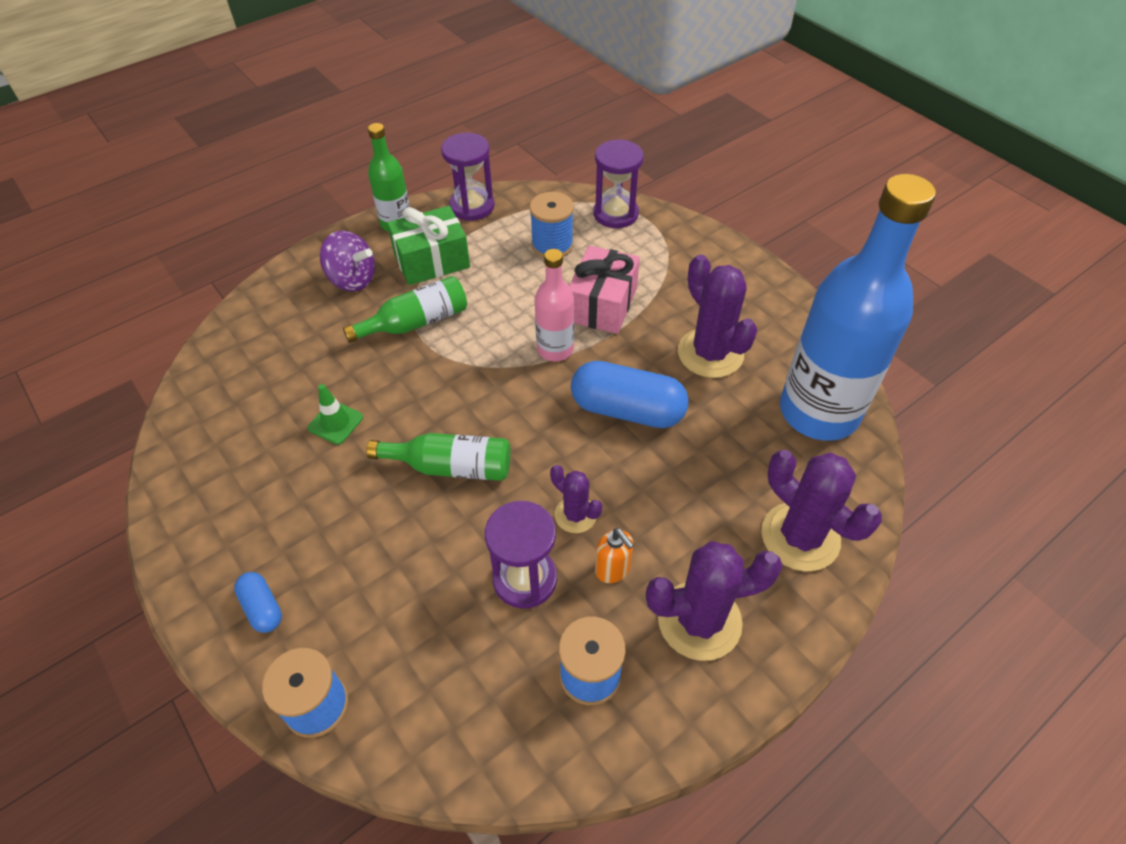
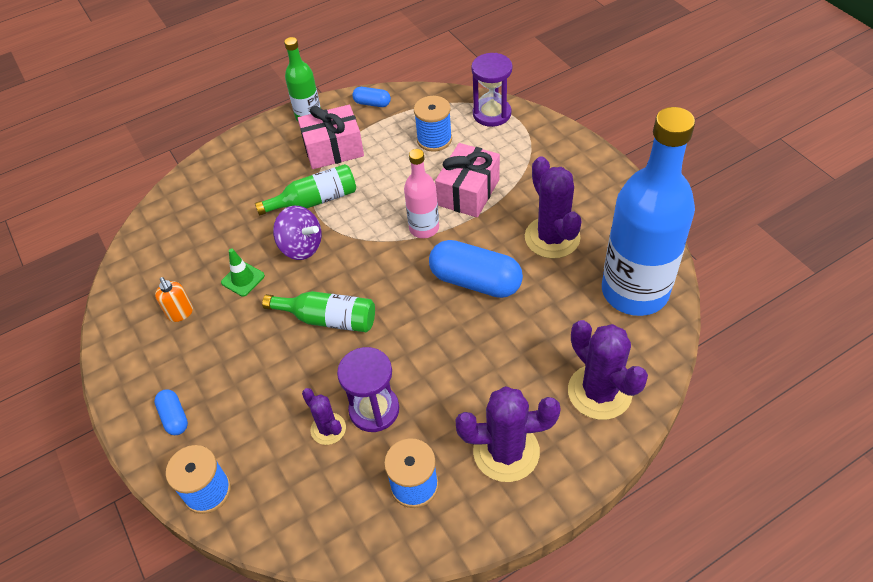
camera: 10 degrees right, 0 degrees up
purple spinning top [320,230,375,292] -> purple spinning top moved to [273,206,322,260]
green gift [387,206,470,285] -> pink gift [298,105,364,169]
purple hourglass [441,133,495,221] -> blue capsule [352,87,391,107]
purple cactus [550,465,602,533] -> purple cactus moved to [302,388,346,445]
orange soap dispenser [595,528,634,583] -> orange soap dispenser moved to [155,277,193,322]

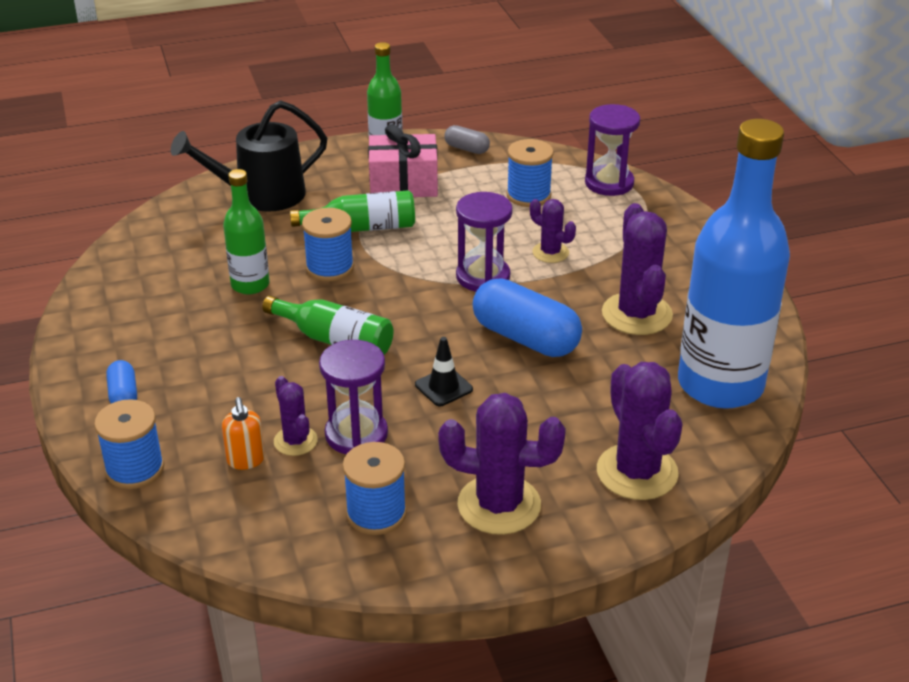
camera: 10 degrees right, 15 degrees down
orange soap dispenser [155,277,193,322] -> orange soap dispenser moved to [222,397,265,470]
green traffic cone [221,248,265,297] -> green bottle [223,169,270,294]
purple spinning top [273,206,322,260] -> blue spool [302,208,354,281]
blue capsule [352,87,391,107] -> grey capsule [444,125,490,154]
pink bottle [404,149,439,238] -> purple hourglass [456,192,512,292]
pink gift [435,143,500,218] -> purple cactus [530,199,576,263]
none -> black watering can [171,100,327,212]
none -> black traffic cone [415,337,473,406]

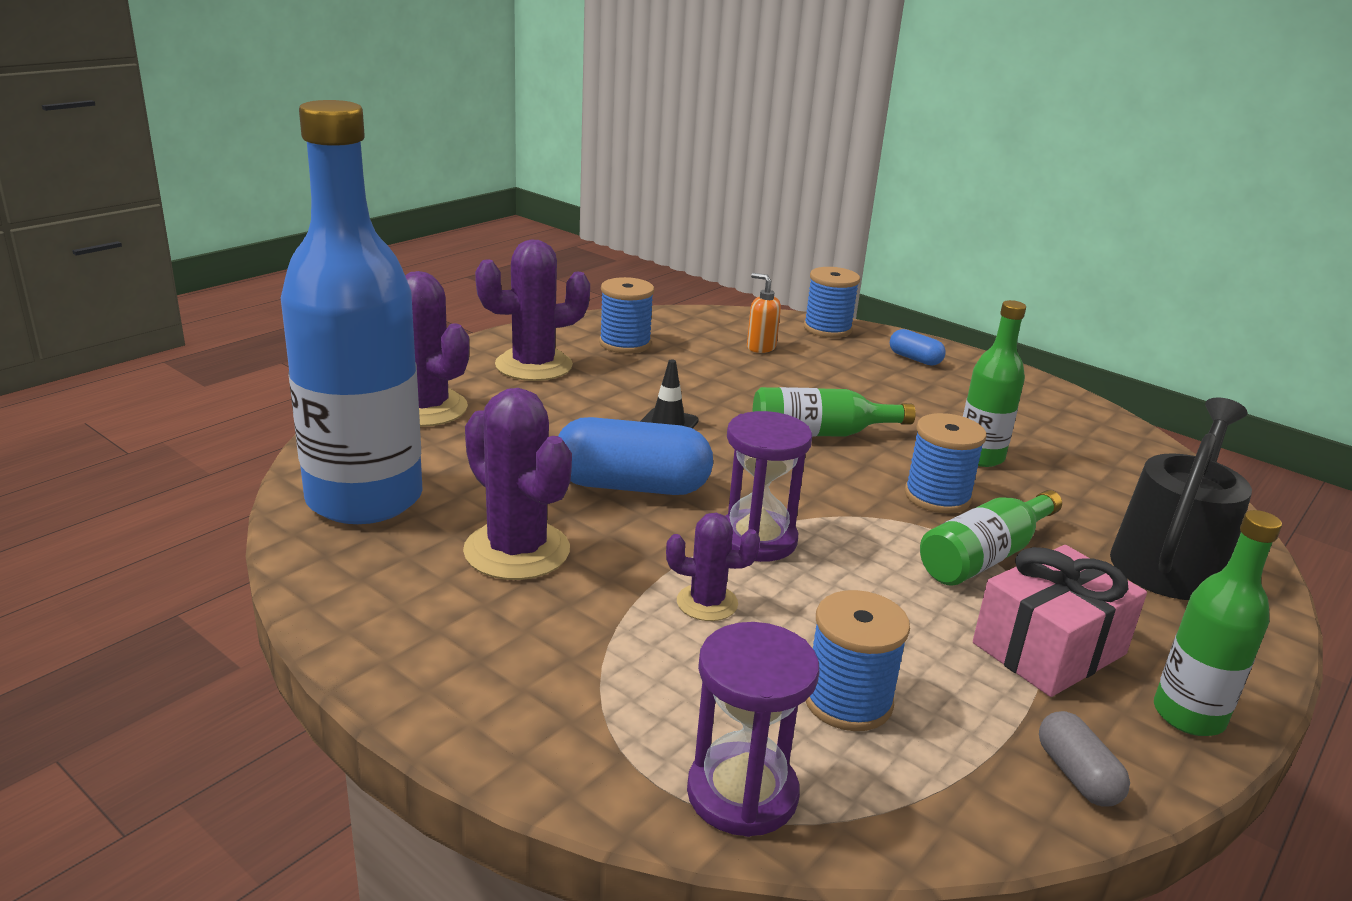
camera: 145 degrees right, 10 degrees down
purple cactus [274,376,318,456] -> none
purple hourglass [319,340,388,454] -> none
grey capsule [444,125,490,154] -> grey capsule turned 75 degrees clockwise [1039,711,1130,806]

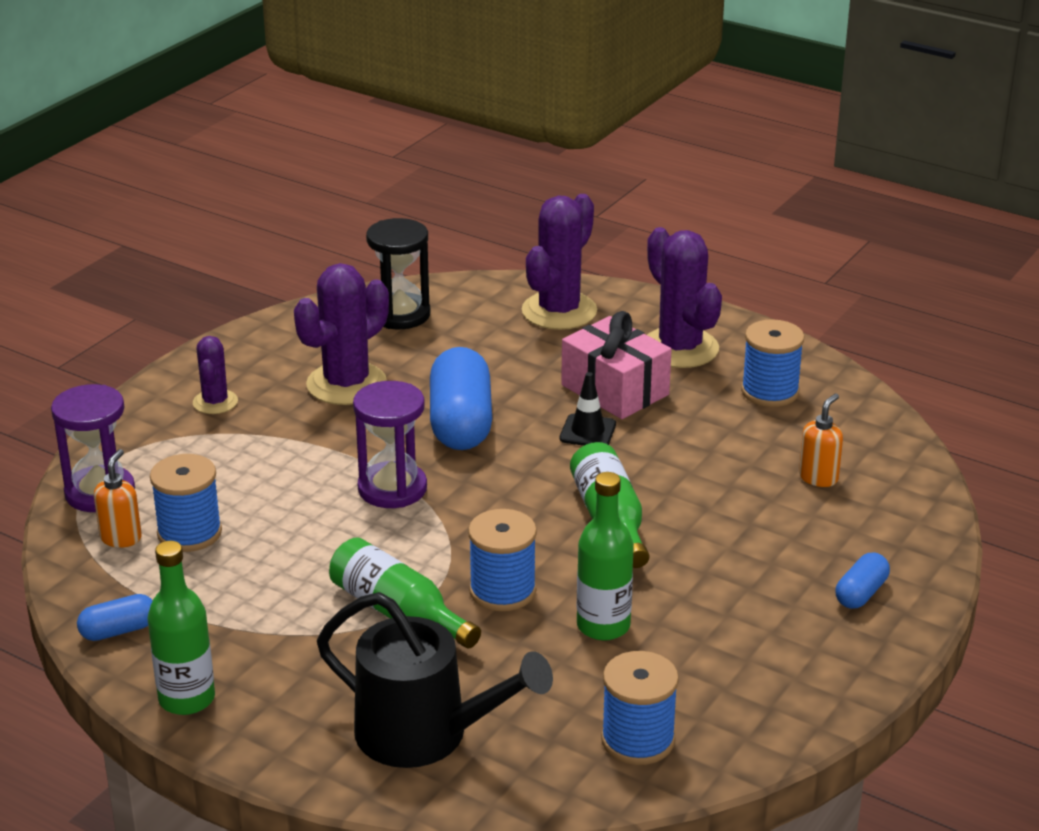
camera: 85 degrees right, 5 degrees up
blue bottle [281,100,422,524] -> black hourglass [366,218,430,329]
purple cactus [666,513,760,621] -> purple cactus moved to [193,336,238,414]
blue spool [804,267,860,338] -> blue spool moved to [601,651,679,765]
pink gift [973,545,1147,697] -> pink gift moved to [561,311,672,419]
grey capsule [1039,711,1130,806] -> blue capsule [77,594,153,641]
none -> orange soap dispenser [94,449,142,548]

